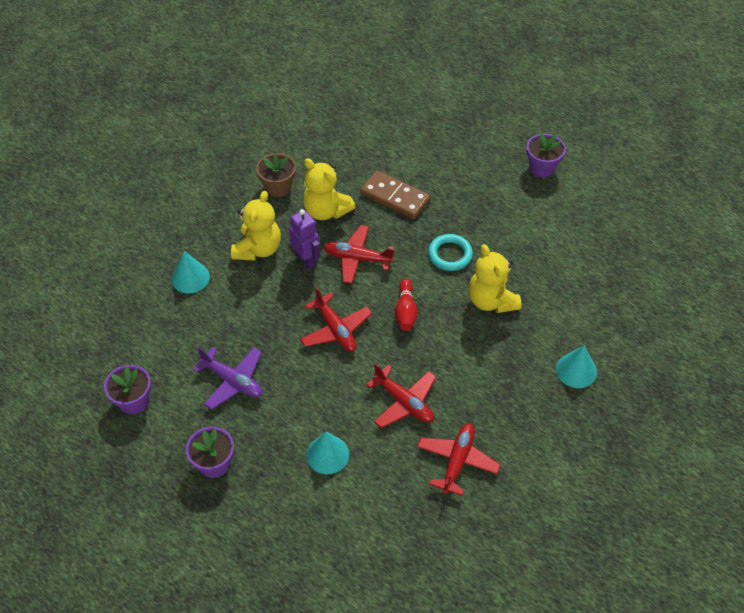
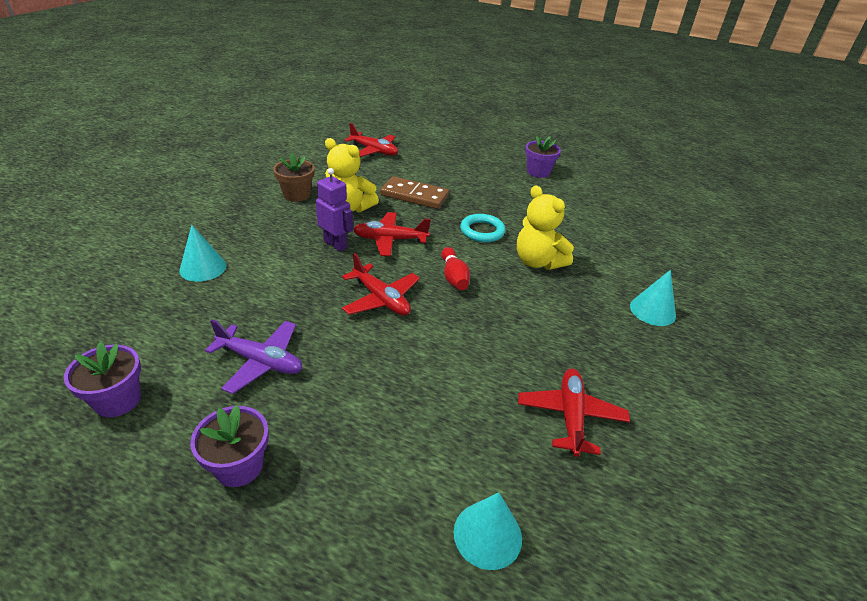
camera: 15 degrees left, 15 degrees down
yellow teddy bear [231,191,281,261] -> none
turquoise cone [306,431,349,474] -> turquoise cone moved to [454,492,522,570]
red plane [366,363,436,428] -> red plane moved to [345,123,398,157]

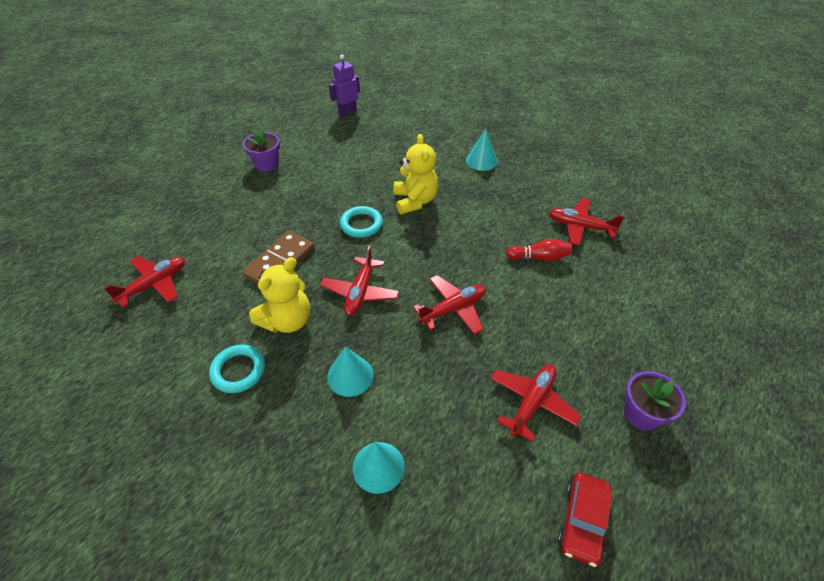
camera: 75 degrees left, 10 degrees up
purple flower pot [64,342,141,417] -> red car [558,472,612,567]
purple plane [205,319,303,394] -> red plane [490,364,582,442]
brown flower pot [273,153,315,202] -> turquoise ring [209,345,265,393]
purple robot [316,168,353,252] -> purple robot moved to [329,55,360,117]
red bowling pin [441,247,470,290] -> red bowling pin moved to [506,239,572,261]
turquoise cone [454,492,522,570] -> turquoise cone moved to [327,346,374,397]
yellow teddy bear [517,185,574,270] -> yellow teddy bear turned 75 degrees counterclockwise [393,134,438,214]

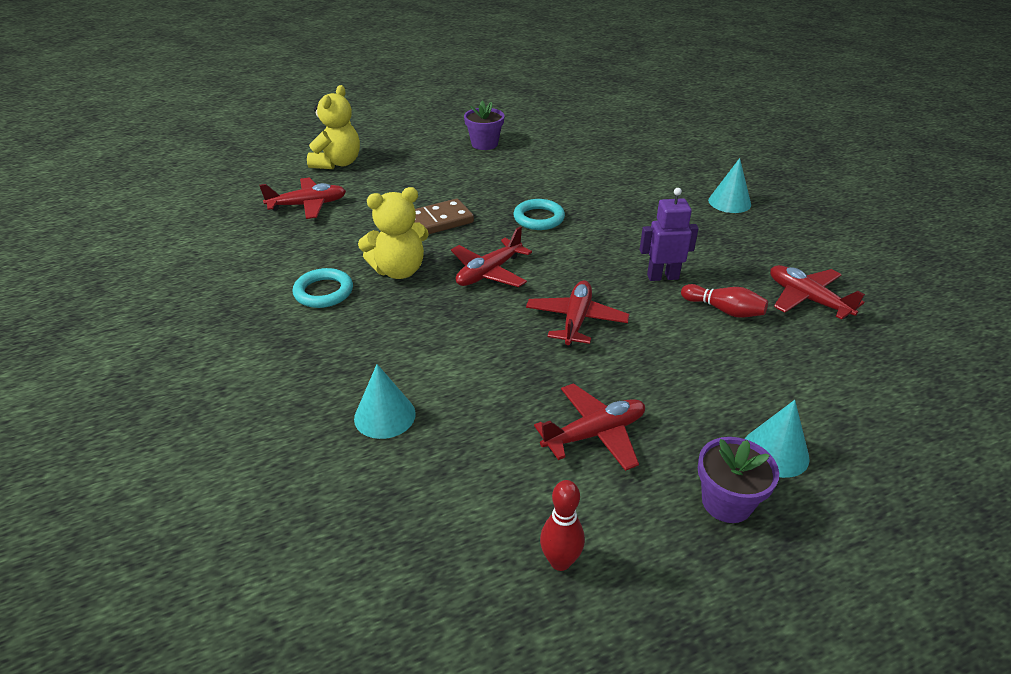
camera: 30 degrees right, 10 degrees down
turquoise cone [327,346,374,397] -> turquoise cone moved to [745,400,810,478]
purple robot [329,55,360,117] -> purple robot moved to [640,188,699,281]
yellow teddy bear [393,134,438,214] -> yellow teddy bear moved to [307,85,360,169]
red plane [413,275,486,335] -> red plane turned 75 degrees counterclockwise [526,281,629,347]
red car [558,472,612,567] -> red bowling pin [540,480,585,571]

